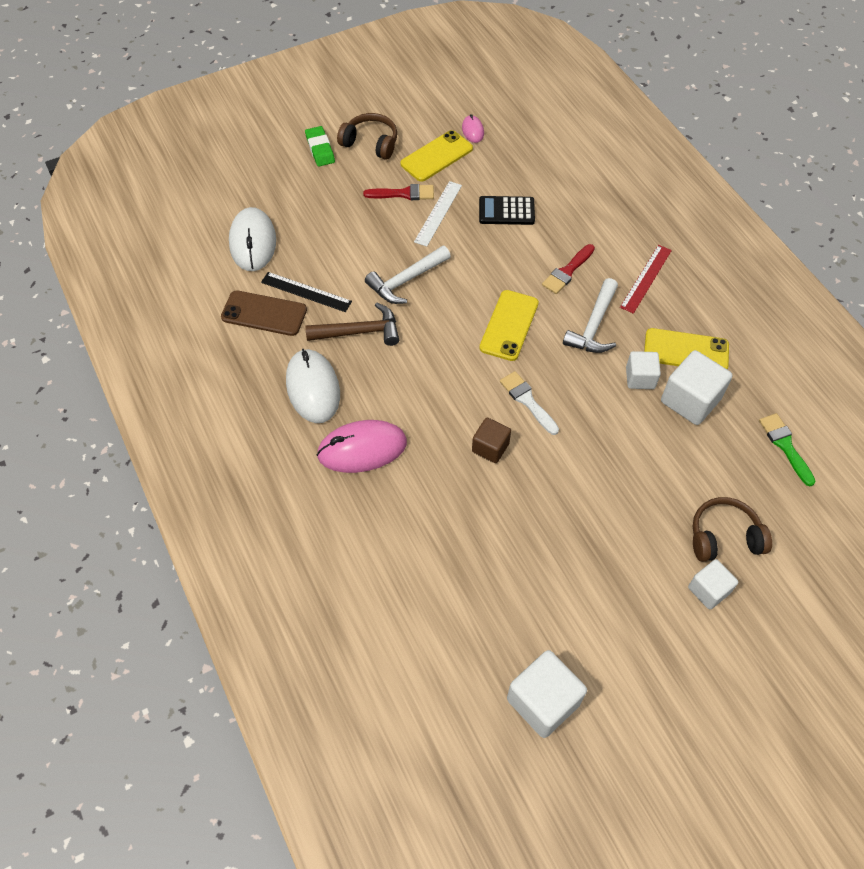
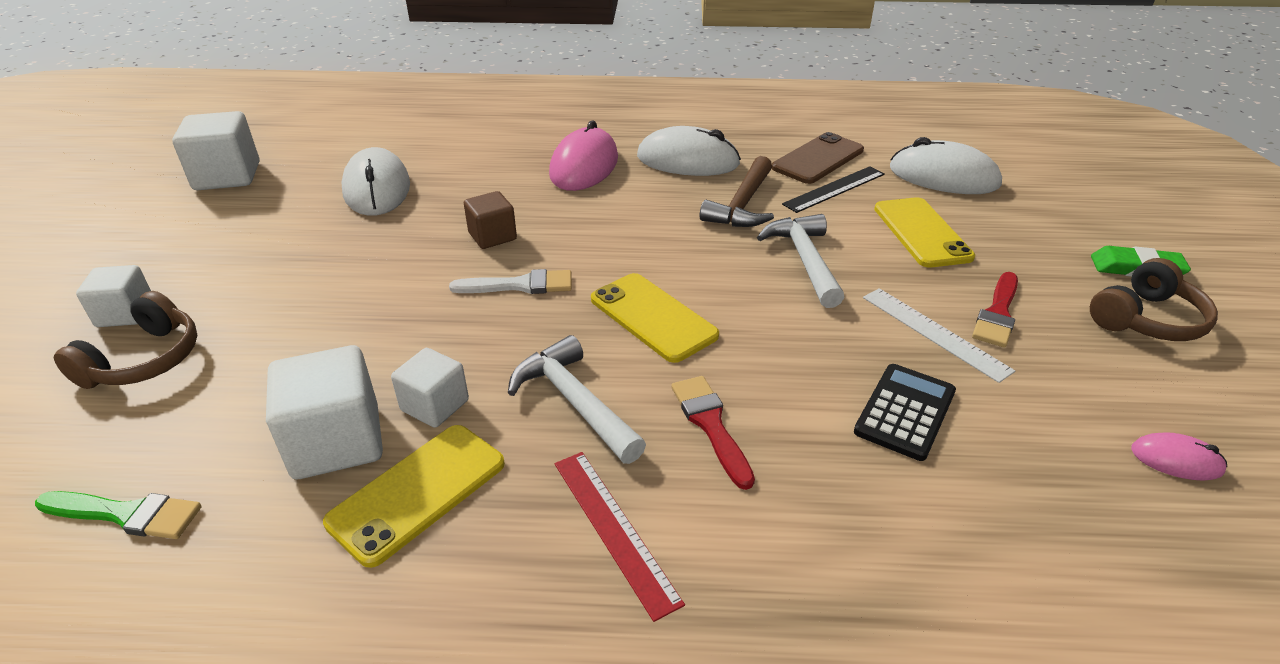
camera: 120 degrees right, 20 degrees down
yellow phone [400,130,473,182] -> yellow phone moved to [874,197,975,268]
none -> white mouse [341,147,410,216]

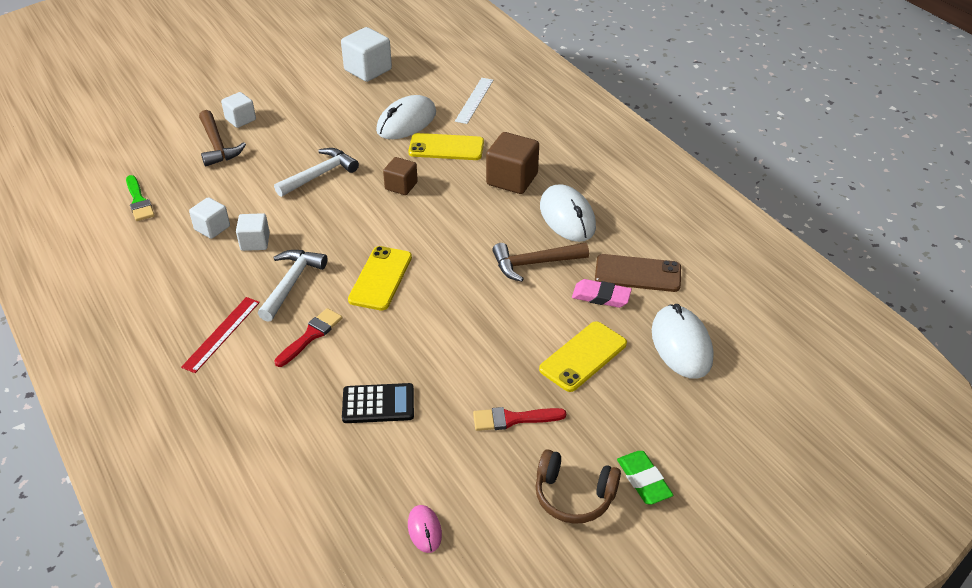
camera: 55 degrees right, 5 degrees up
brown headphones [54,291,197,389] -> brown hammer [199,110,246,166]
white cube [266,345,383,479] -> white cube [189,197,230,239], size x0.61
yellow phone [323,425,505,568] -> yellow phone moved to [408,133,484,160]
white brush [449,269,572,294] -> none
pink mouse [549,120,618,191] -> brown cube [486,132,539,194]
white hammer [757,214,844,308] -> white hammer moved to [274,148,359,197]
black ruler [782,166,885,213] -> pink eraser [572,279,632,308]
white ruler [863,288,1015,383] -> white ruler moved to [455,78,493,124]

